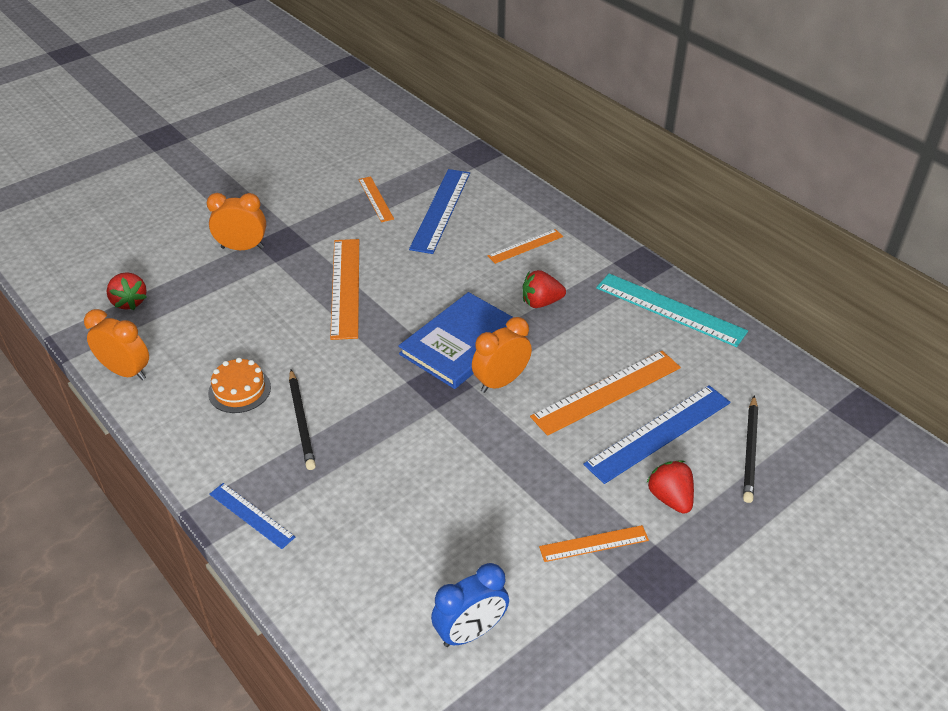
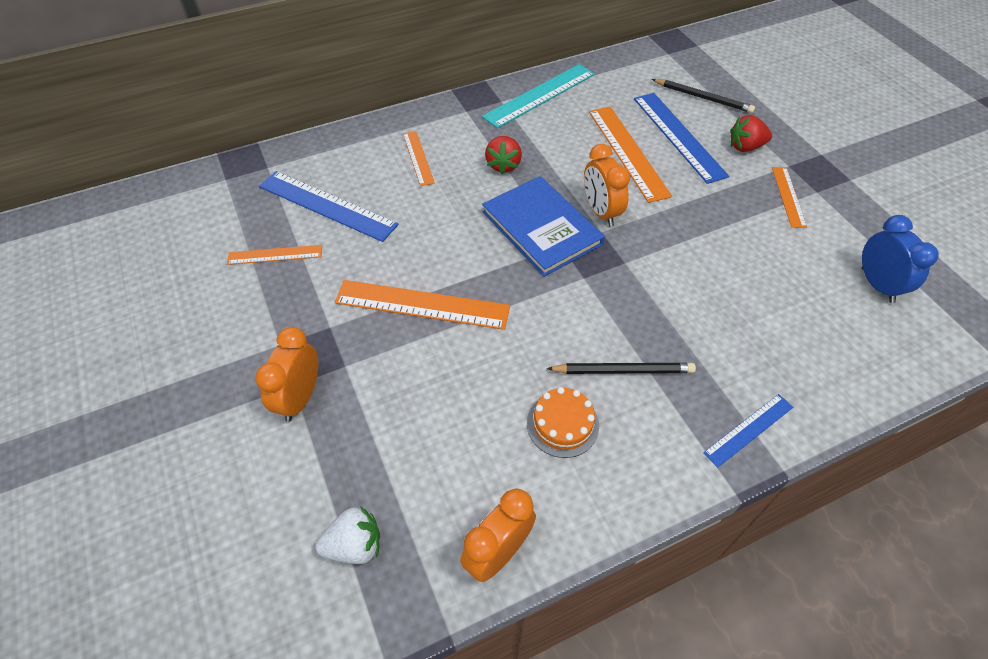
camera: 75 degrees left, 10 degrees up
red strawberry [107,272,147,310] -> white strawberry [315,506,380,564]

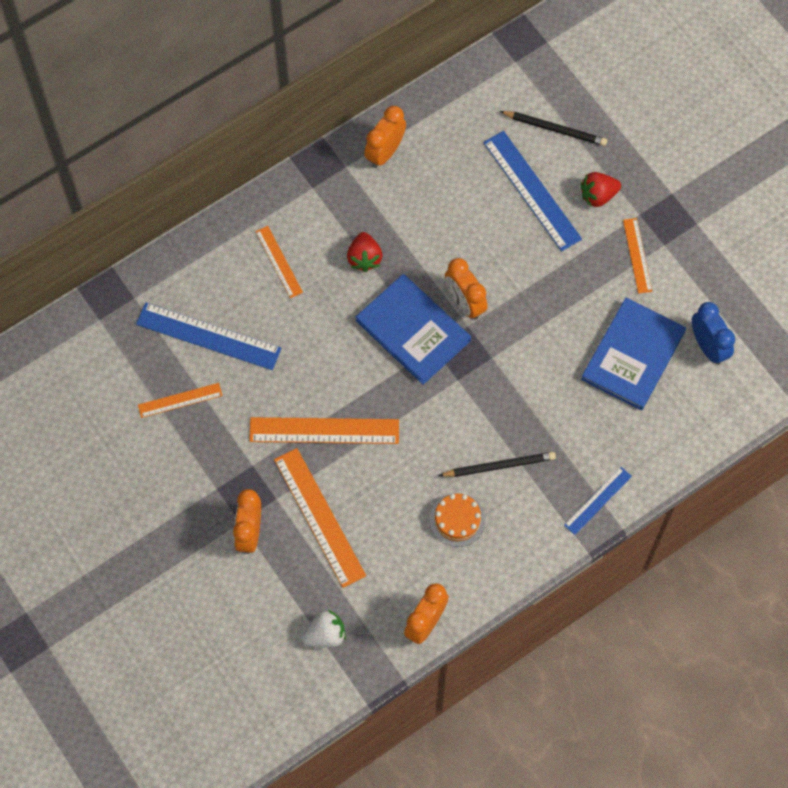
camera: 10 degrees left, 15 degrees up
turquoise ruler [482,64,595,128] -> orange clock [364,106,406,168]
orange ruler [589,107,672,203] -> orange ruler moved to [274,448,366,588]
none -> blue book [581,298,686,410]

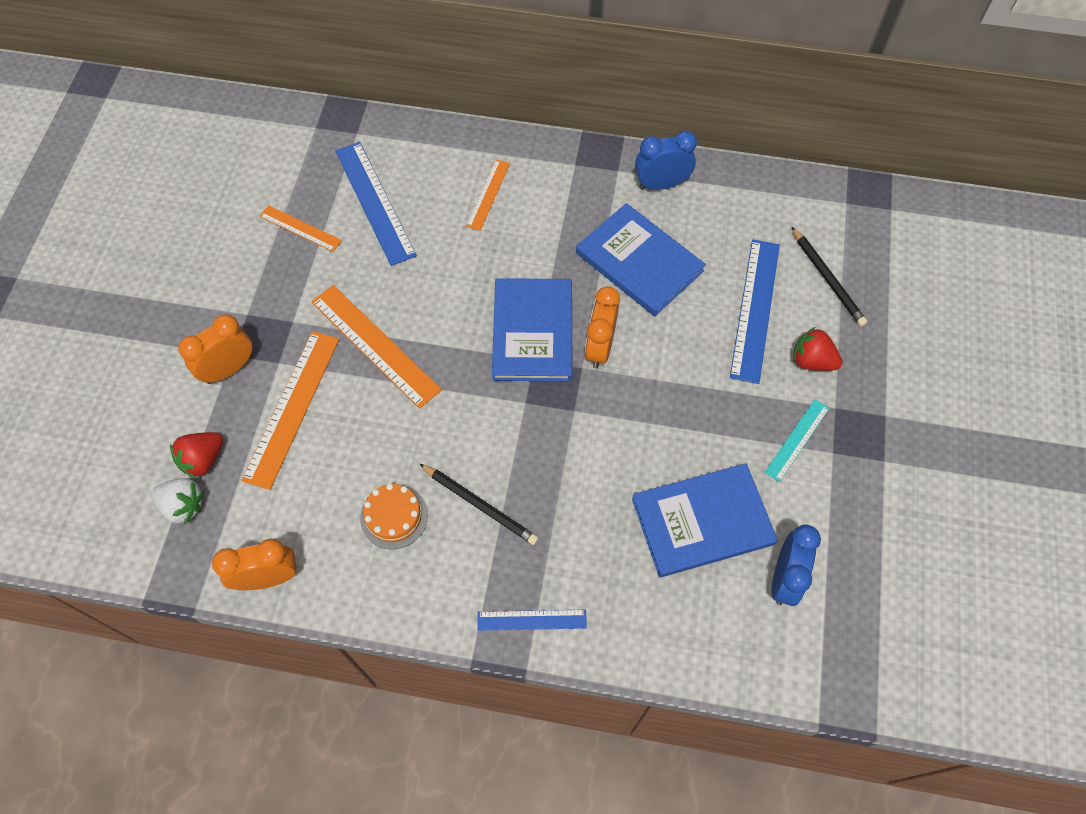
camera: 45 degrees right, 5 degrees down
red strawberry [347,232,382,272] -> red strawberry moved to [170,432,223,479]
orange clock [364,106,406,168] -> blue clock [635,131,697,190]
orange ruler [623,218,652,294] -> turquoise ruler [764,399,829,482]
none -> blue book [576,203,706,316]

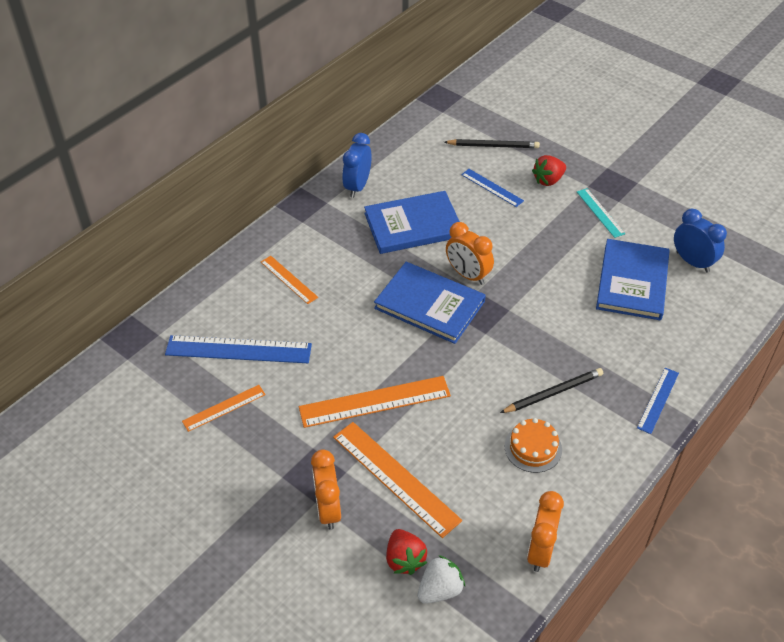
camera: 60 degrees left, 15 degrees down
blue ruler [730,239,780,384] -> blue ruler [461,169,524,207], size x0.57

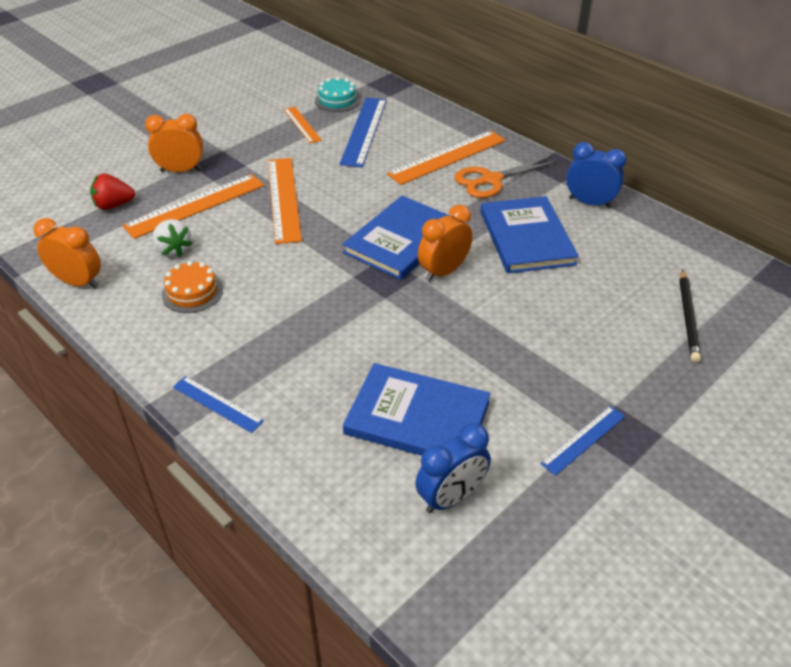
camera: 95 degrees right, 5 degrees down
orange ruler [261,256,318,304] -> orange ruler [387,130,506,185], size x1.77
white strawberry [418,555,465,604] -> white strawberry moved to [152,219,193,257]
blue ruler [461,169,524,207] -> blue ruler moved to [541,406,625,476]
black pencil [500,368,603,413] -> none
red strawberry [532,155,566,186] -> none
turquoise ruler [577,188,625,238] -> none
none -> turquoise cake [315,77,360,112]
none -> orange scissors [454,156,558,198]

